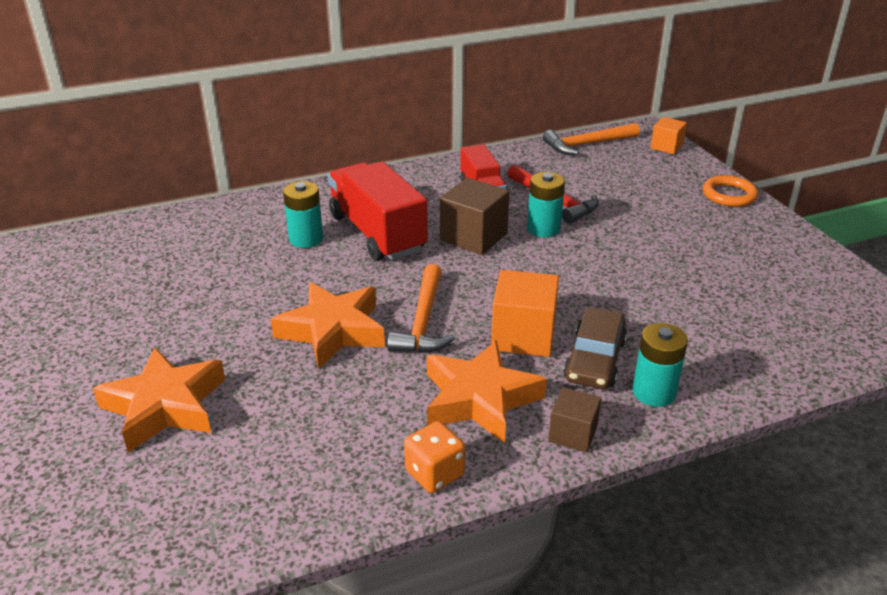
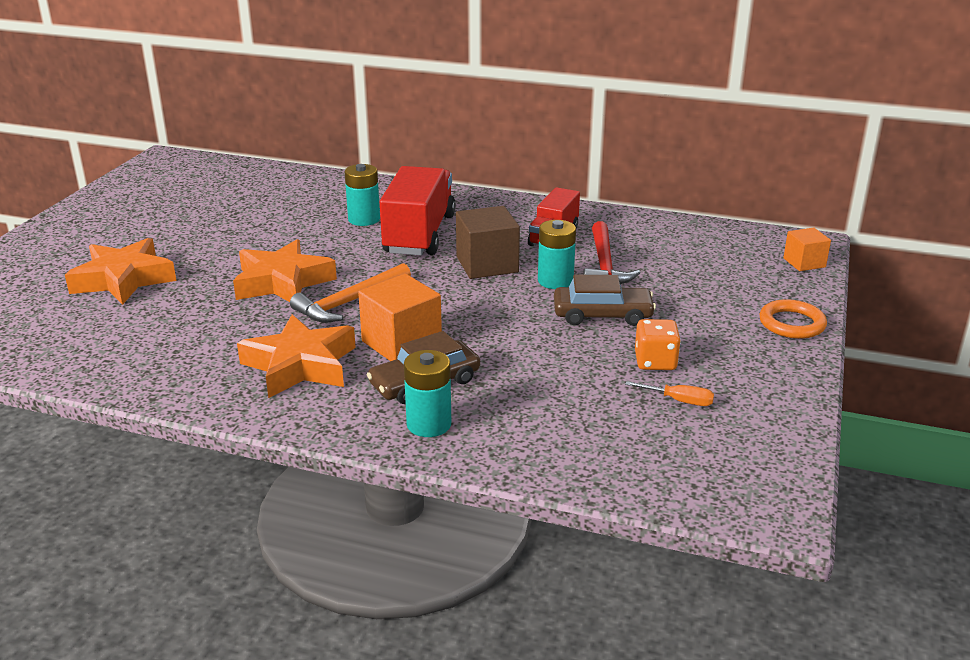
camera: 40 degrees right, 5 degrees down
orange dice [404,421,465,493] -> orange dice moved to [635,319,681,370]
orange hammer [543,123,640,155] -> none
brown cube [548,387,602,453] -> none
none -> brown car [554,275,656,326]
none -> orange screwdriver [625,381,714,406]

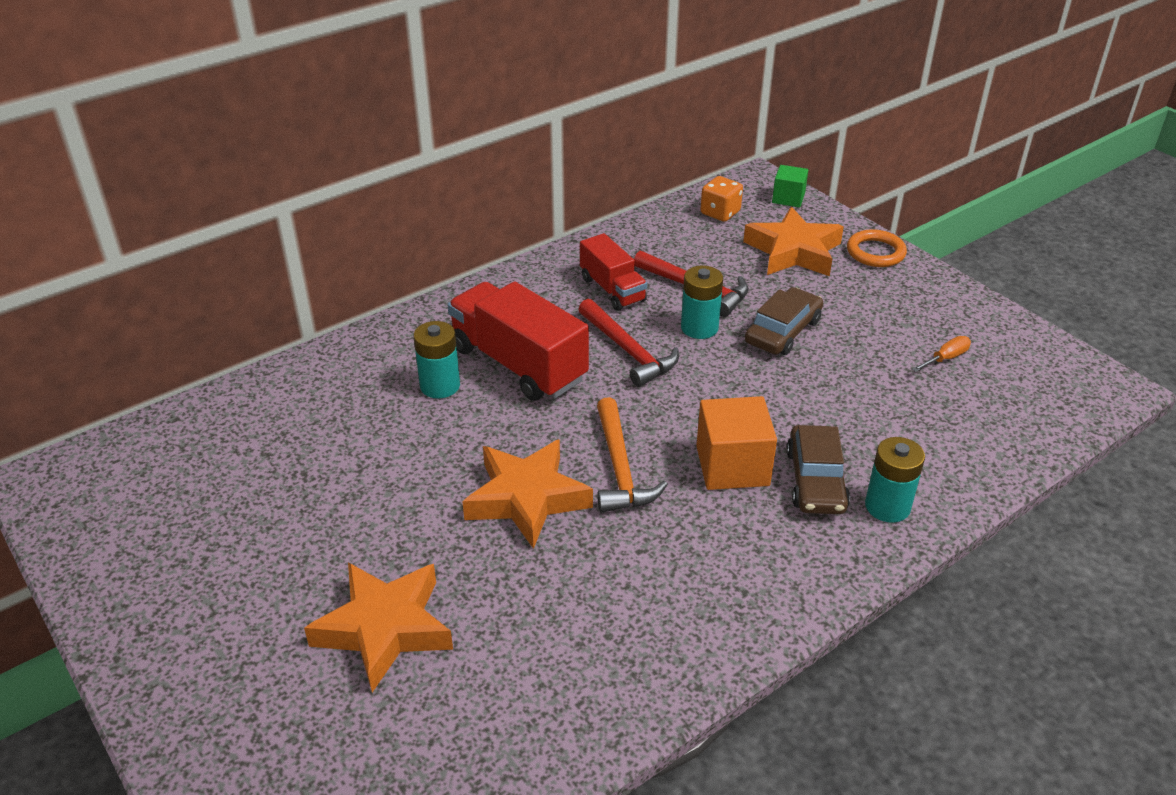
camera: 55 degrees left, 10 degrees up
orange star [237,314,356,398] -> orange star moved to [743,207,844,276]
brown cube [456,206,520,279] -> red hammer [578,299,679,387]
orange dice [635,319,681,370] -> orange dice moved to [700,176,743,222]
orange cube [783,228,831,271] -> green cube [772,165,808,208]

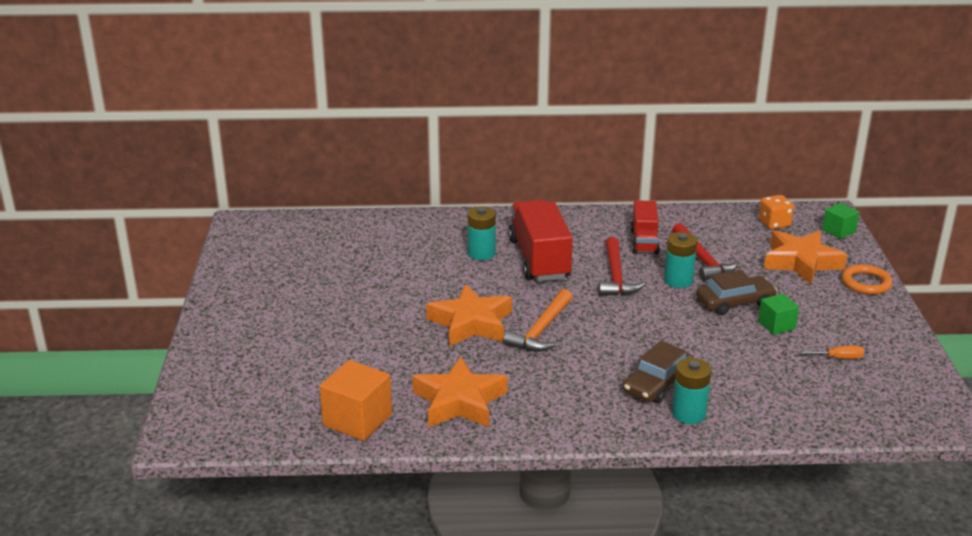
camera: 35 degrees right, 10 degrees down
orange star [304,562,453,692] -> orange star moved to [412,357,508,427]
orange cube [696,396,777,490] -> orange cube moved to [319,360,392,441]
none -> green cube [758,294,799,335]

